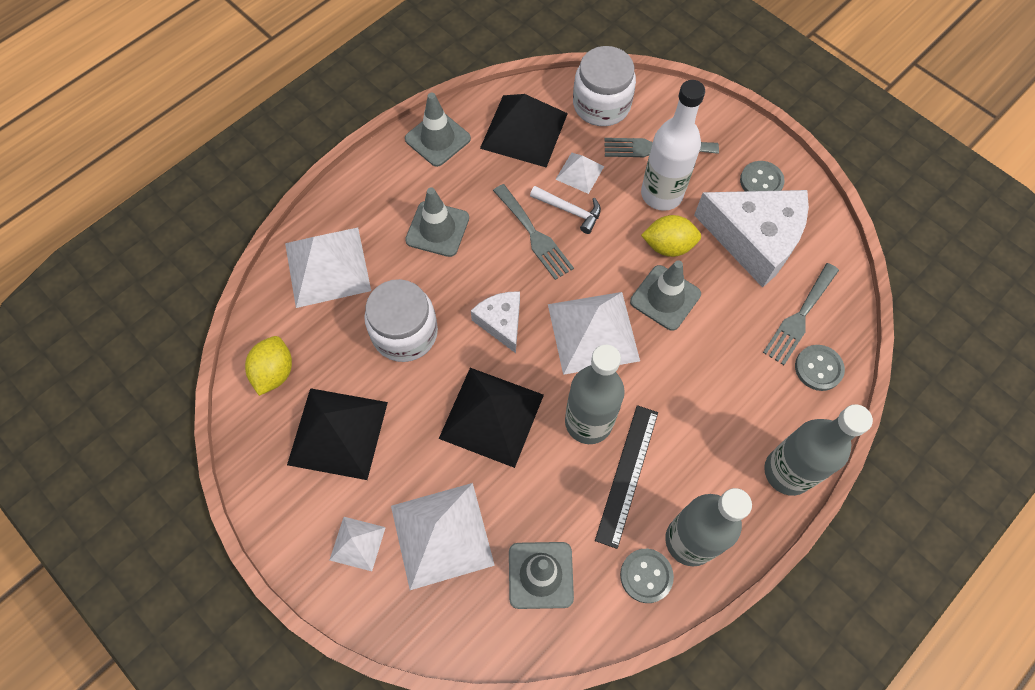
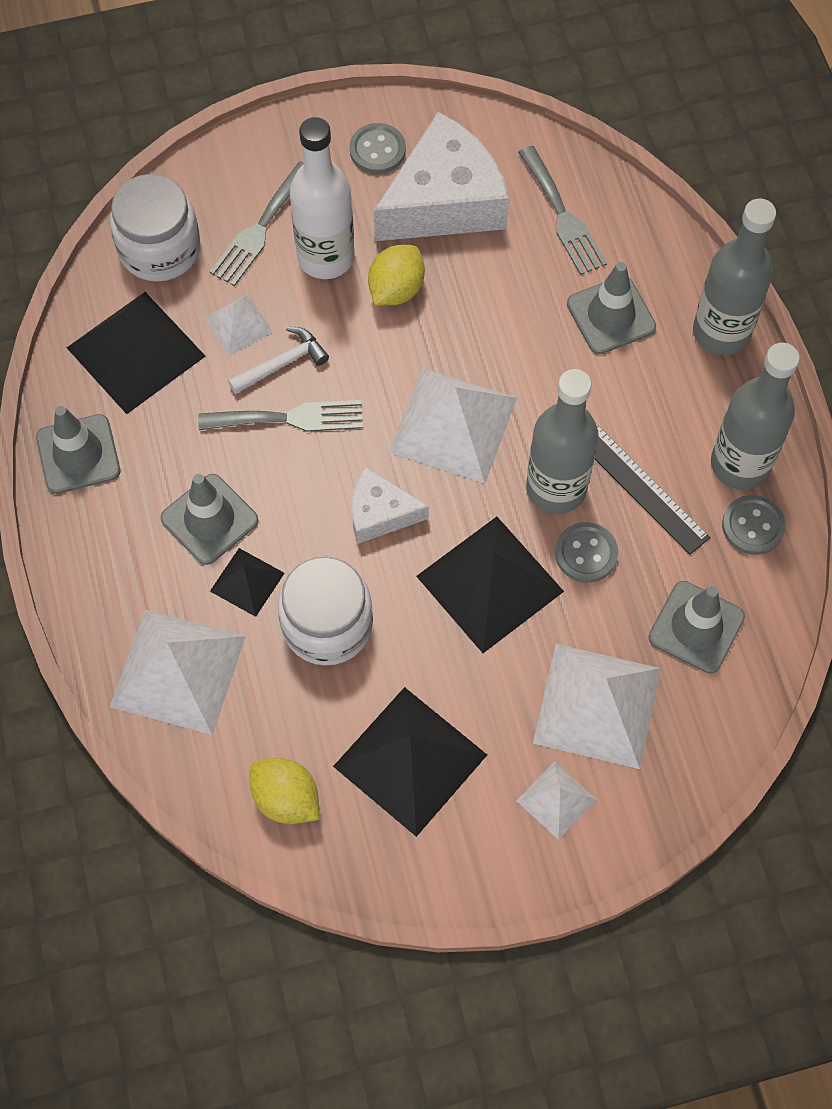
camera: 60 degrees left, 0 degrees up
grey traffic cone [630,260,701,331] -> grey traffic cone moved to [567,262,656,354]
grey button [795,345,845,391] -> grey button moved to [555,522,618,583]
none -> black pyramid [210,548,284,617]

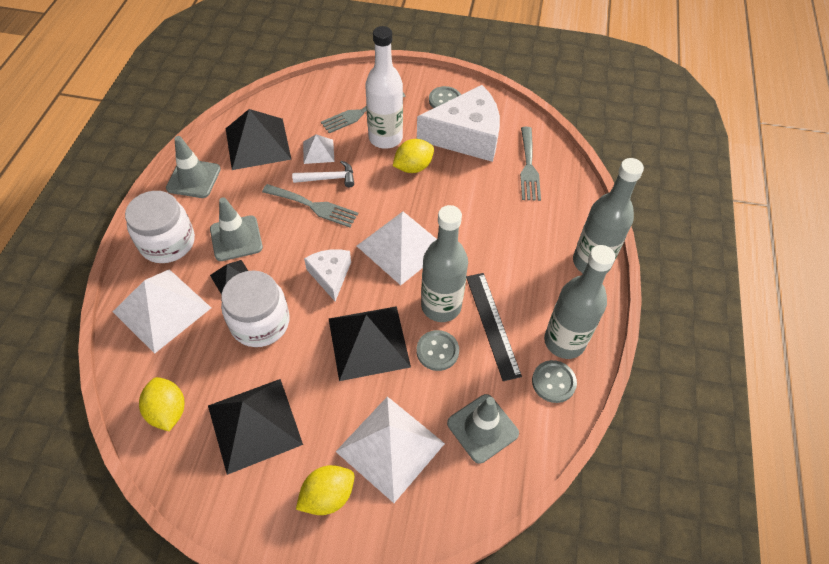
camera: 25 degrees right, 10 degrees down
white jar [110,174,200,282] -> white jar moved to [125,191,195,263]
white cheese [352,467,429,544] -> white cheese turned 45 degrees clockwise [304,249,351,301]
white pyramid [517,761,597,840] -> yellow lemon [296,465,355,515]
grey traffic cone [567,262,656,354] -> none

